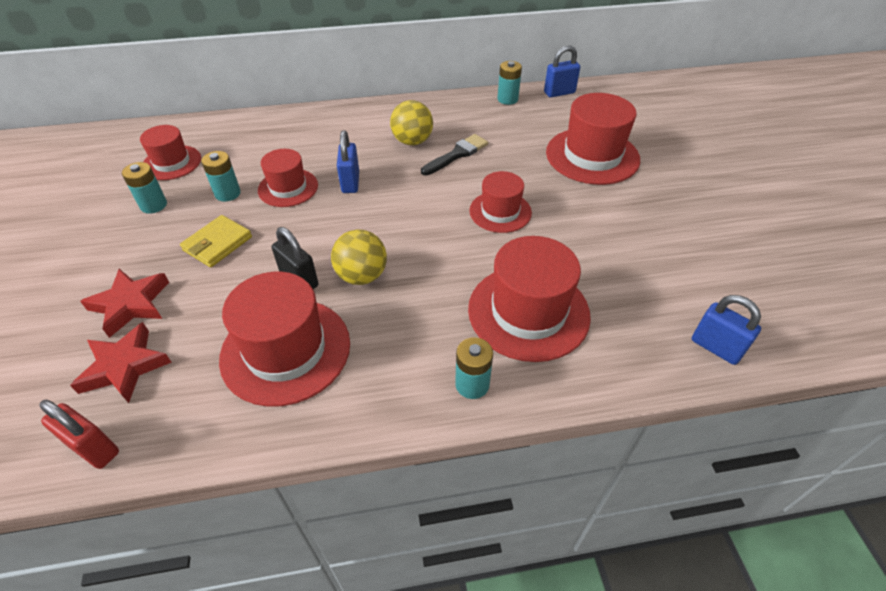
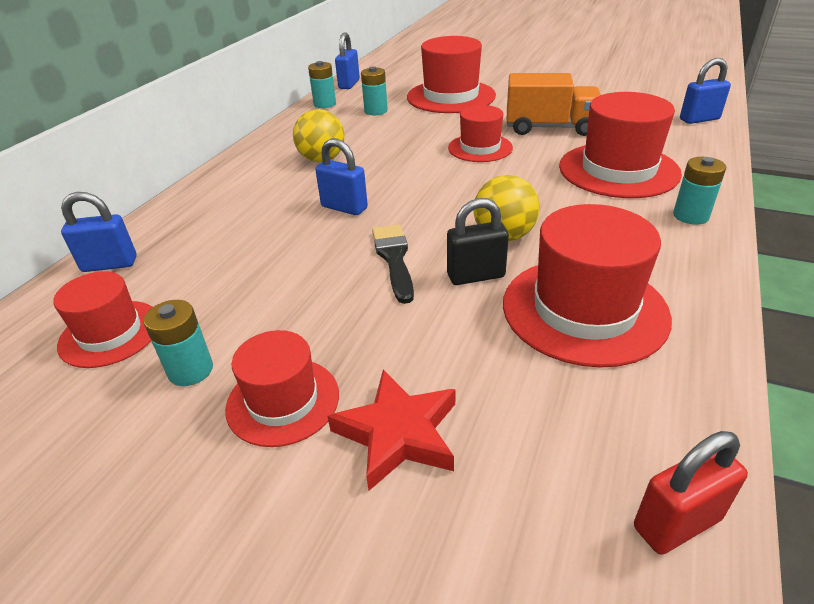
camera: 55 degrees left, 10 degrees down
red star [70,322,172,403] -> none
yellow wallet [180,215,252,267] -> none
turquoise battery [201,151,241,202] -> turquoise battery moved to [361,67,388,115]
red hat [258,149,318,207] -> red hat moved to [225,330,339,447]
black brush [421,134,488,175] -> black brush moved to [372,224,414,304]
none -> blue padlock [61,192,137,272]
none -> orange truck [507,73,601,136]

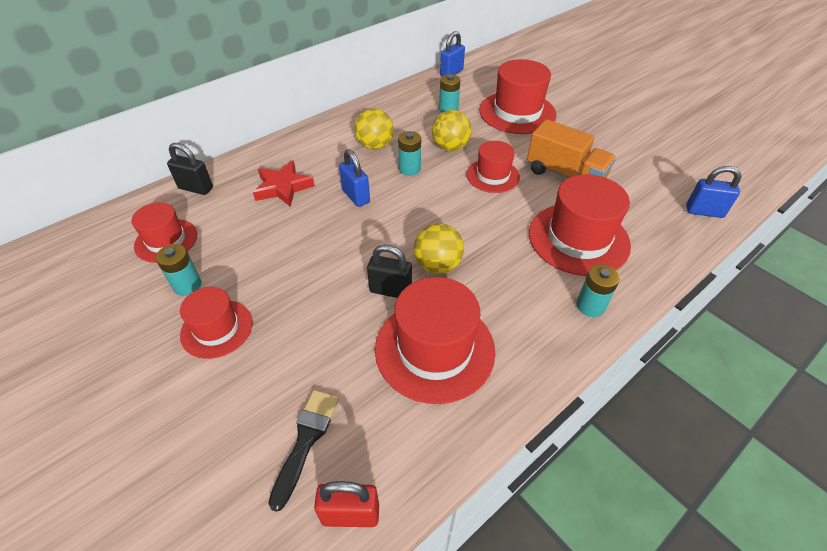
camera: 25 degrees right, 10 degrees up
blue padlock [61,192,137,272] -> black padlock [167,143,213,195]
turquoise battery [308,61,336,108] -> turquoise battery moved to [398,131,421,176]
red star [327,370,456,491] -> red star moved to [253,161,315,207]
black brush [372,224,414,304] -> black brush moved to [268,390,339,512]
none -> yellow ball [432,110,472,151]

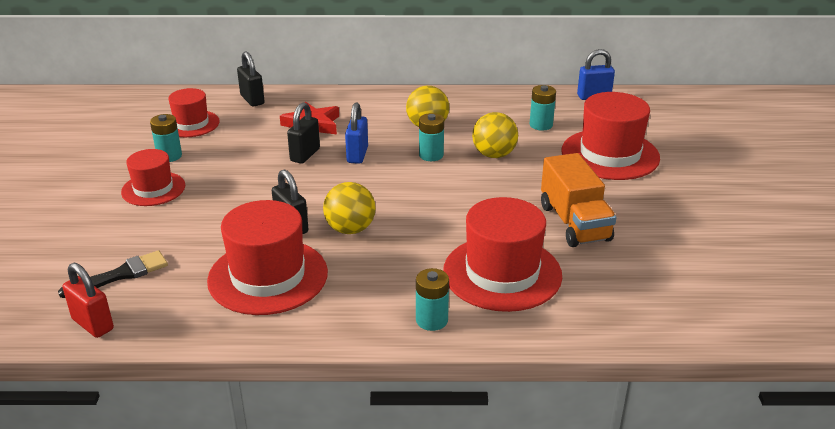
camera: 40 degrees right, 15 degrees down
red hat [466,141,520,193] -> none
blue padlock [686,166,742,218] -> none
none -> black padlock [287,103,320,164]

